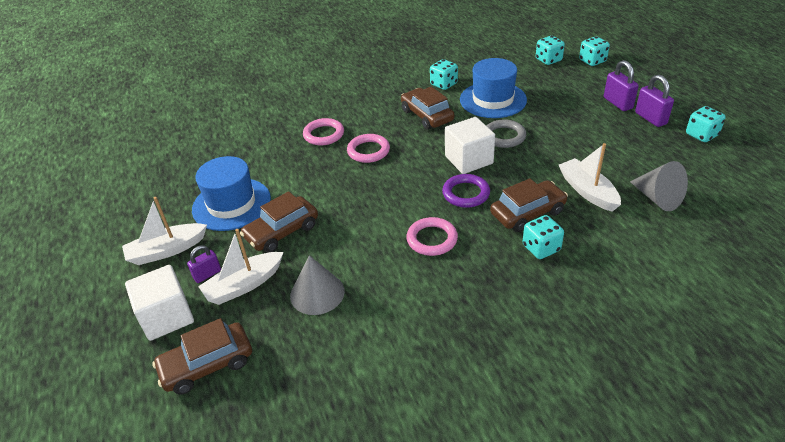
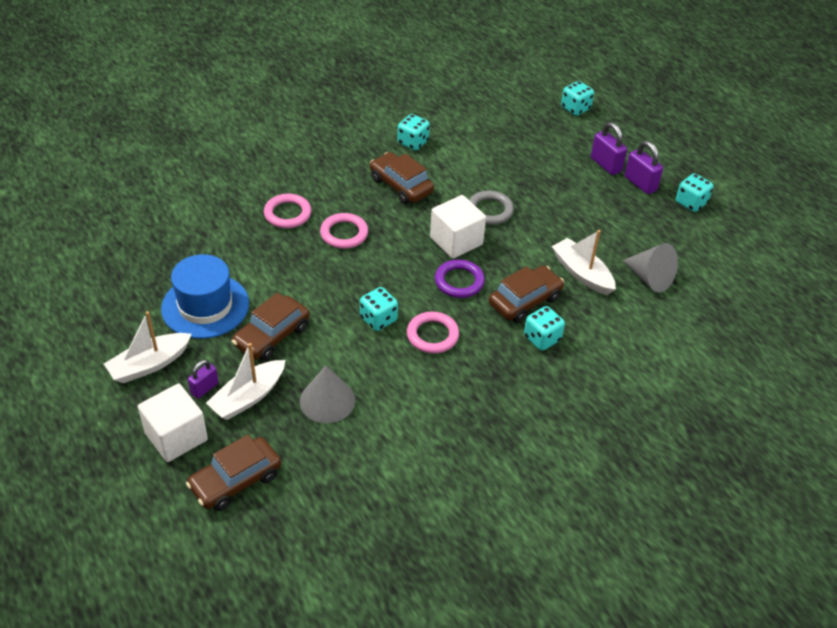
camera: 15 degrees left, 5 degrees up
blue hat [460,58,527,118] -> none
turquoise dice [536,36,565,65] -> turquoise dice moved to [360,287,398,331]

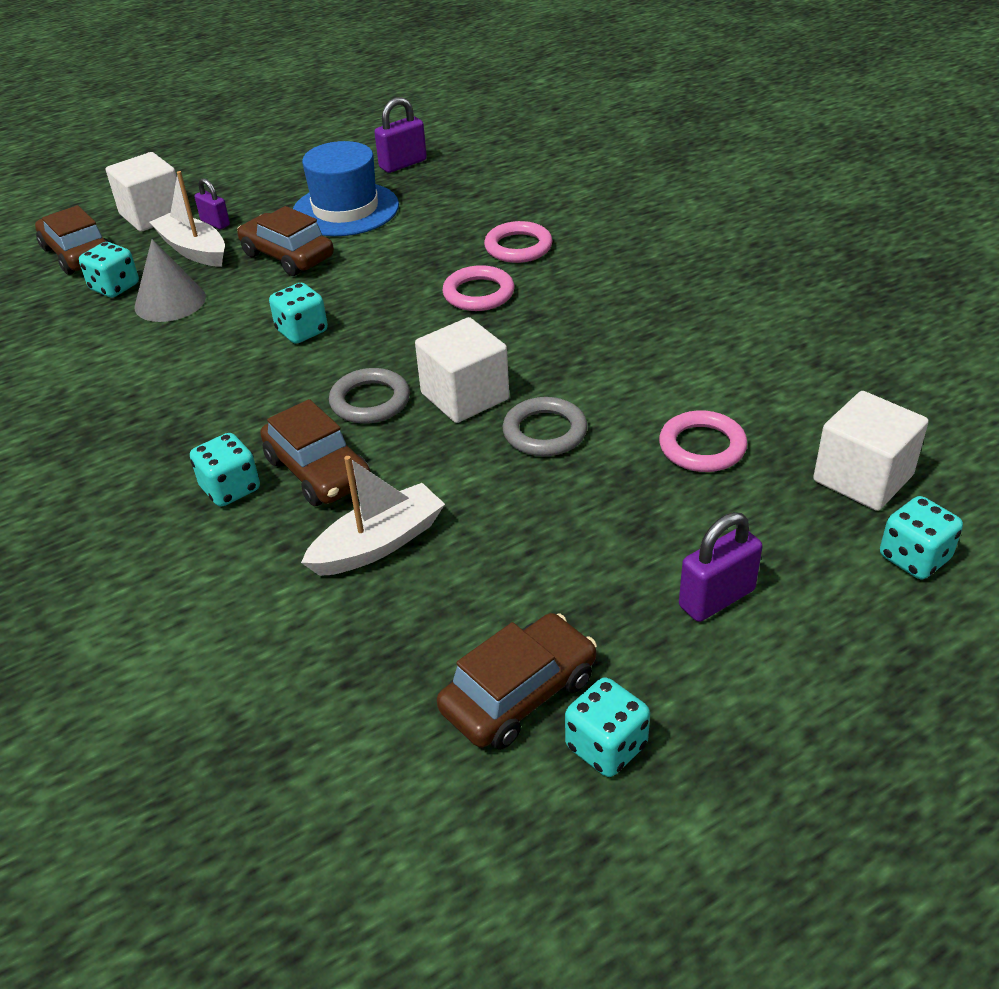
camera: 95 degrees right, 5 degrees down
white boat [104,311,192,383] -> none
brown car [370,152,434,204] -> brown car moved to [437,613,597,750]
turquoise dice [397,114,430,151] -> turquoise dice moved to [79,242,139,298]
pink ring [407,312,459,353] -> pink ring moved to [659,410,748,472]
purple ring [435,260,485,298] -> grey ring [329,368,410,424]
grey cone [623,243,678,293] -> none
purple padlock [624,141,663,194] -> purple padlock moved to [374,97,427,173]
none -> white cube [813,391,929,511]

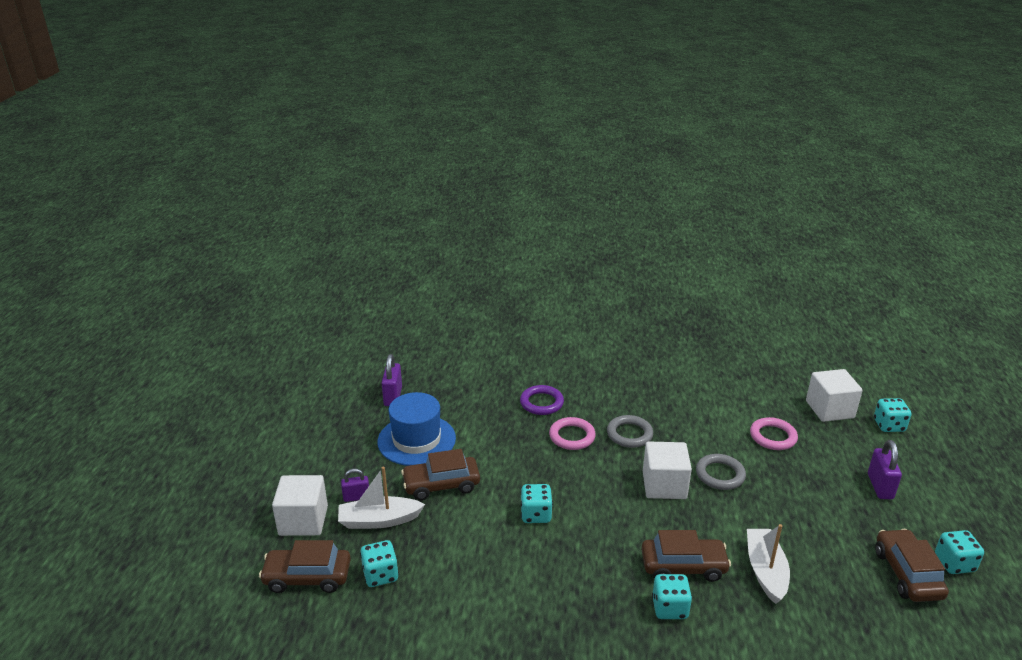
camera: 55 degrees left, 10 degrees down
grey cone [135,239,206,322] -> none
grey ring [329,368,410,424] -> grey ring moved to [607,415,653,448]
pink ring [484,221,553,263] -> purple ring [520,385,564,415]

